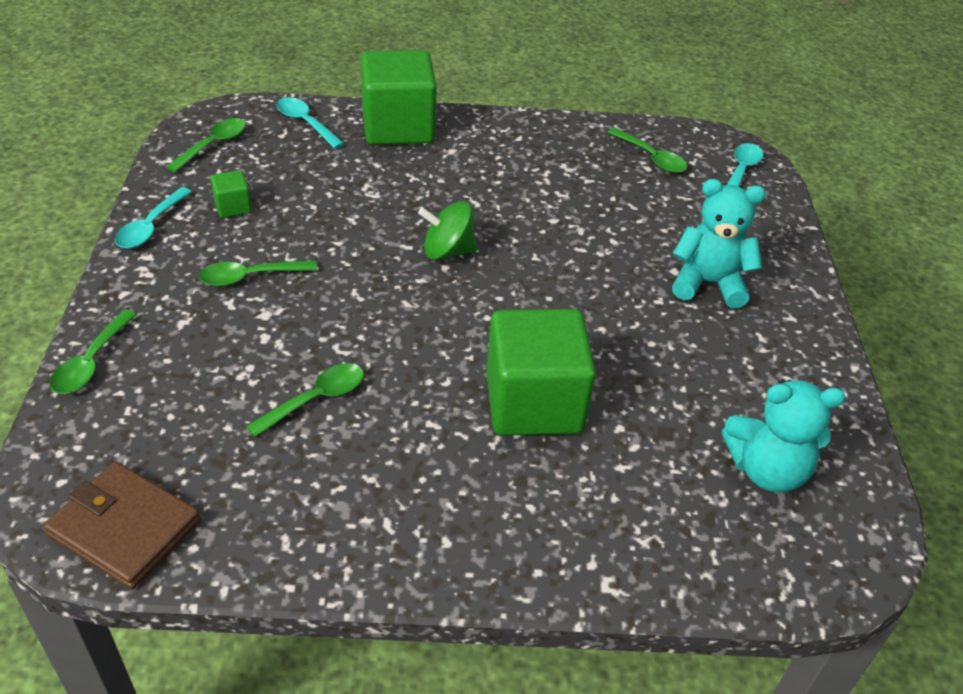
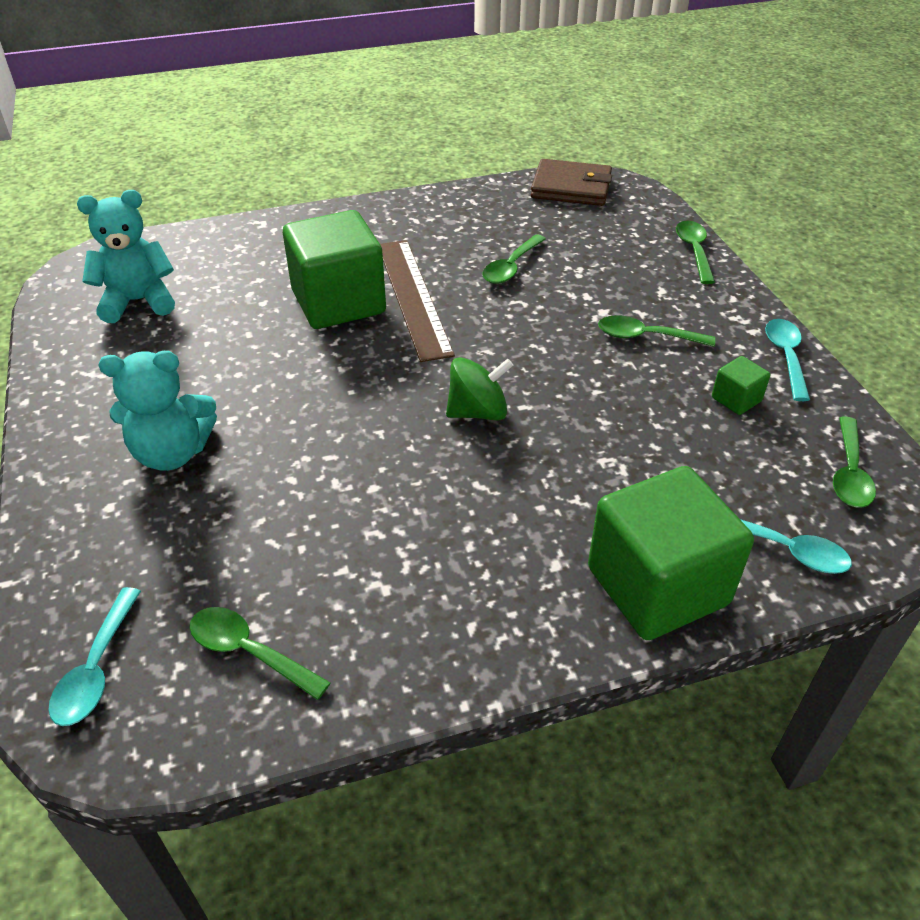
camera: 165 degrees right, 0 degrees up
green spoon [198,260,317,286] -> green spoon turned 135 degrees counterclockwise [598,315,715,347]
none -> brown ruler [380,240,455,362]

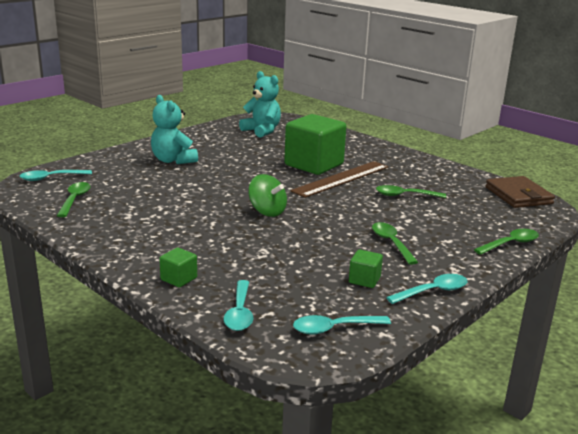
camera: 60 degrees right, 20 degrees down
green cube [588,466,754,640] -> green cube [159,248,197,287], size x0.43
green spoon [833,417,876,508] -> turquoise spoon [293,315,391,335]

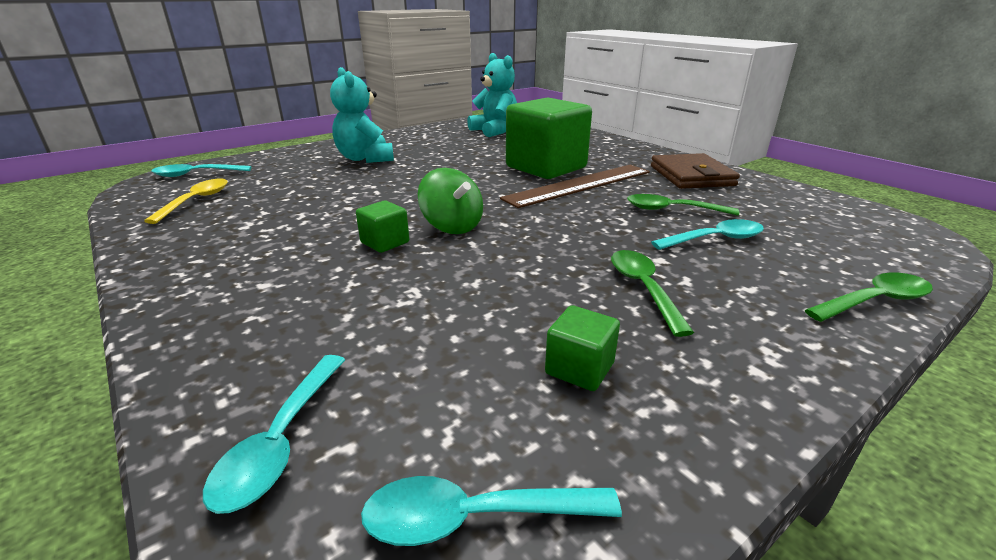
camera: 10 degrees right, 5 degrees up
green spoon [57,182,91,217] -> yellow spoon [144,179,227,224]
green cube [159,248,197,287] -> green cube moved to [356,201,409,253]
turquoise spoon [386,274,467,304] -> turquoise spoon moved to [651,219,764,250]
brown wallet [485,176,555,208] -> brown wallet moved to [651,153,740,189]

